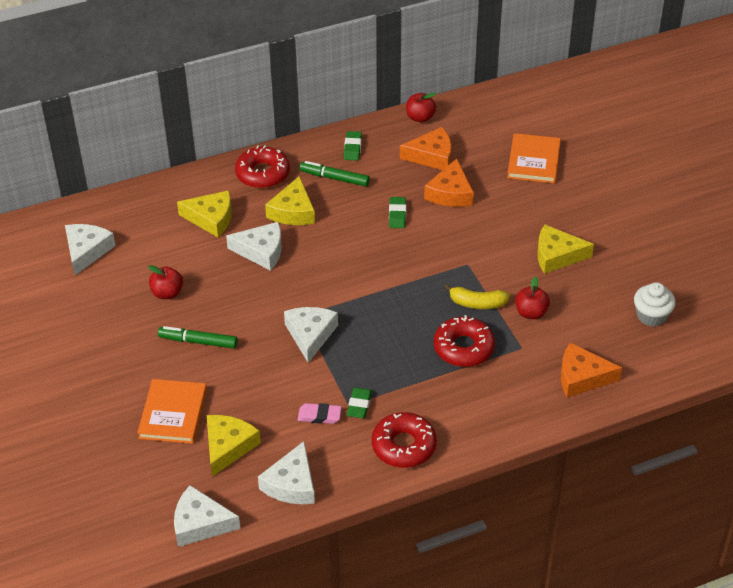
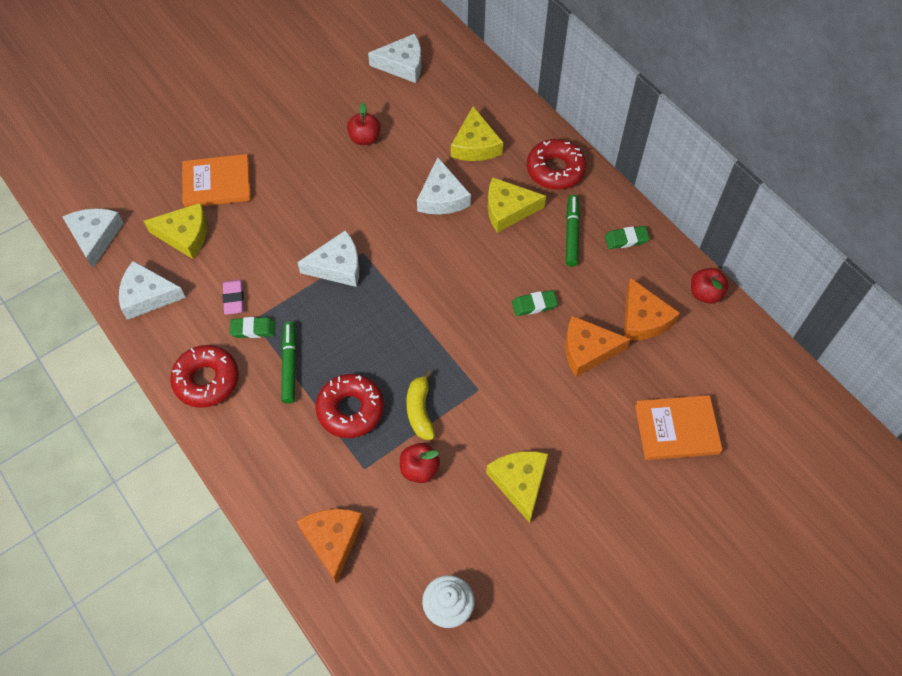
camera: 75 degrees right, 15 degrees up
green marker [158,326,238,348] -> green marker moved to [281,322,297,403]

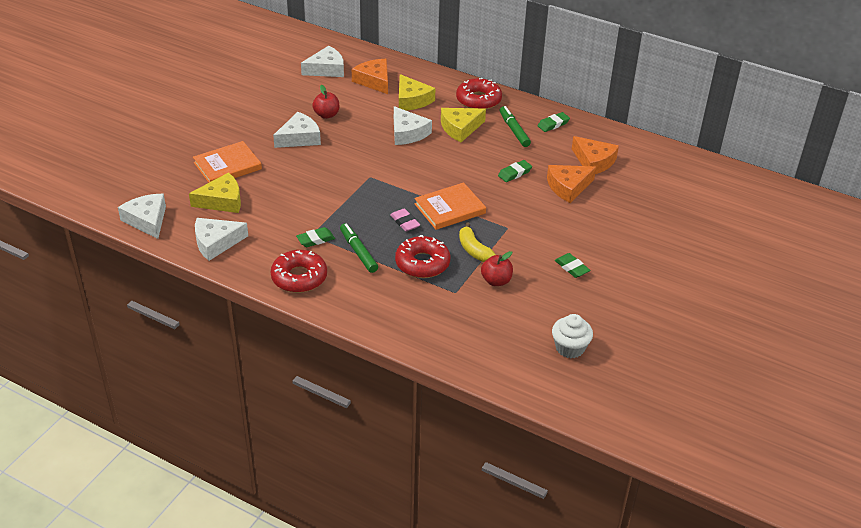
camera: 25 degrees left, 20 degrees down
pink eraser [223,280,244,315] -> pink eraser moved to [390,208,420,231]
white cheese [297,230,359,287] -> white cheese moved to [273,112,321,148]
orange cheese [297,509,363,584] -> orange cheese moved to [352,59,388,94]
yellow cheese [486,451,548,523] -> green eraser [555,253,590,278]
orange book [635,395,723,460] -> orange book moved to [414,182,486,230]
red apple [691,268,729,304] -> none

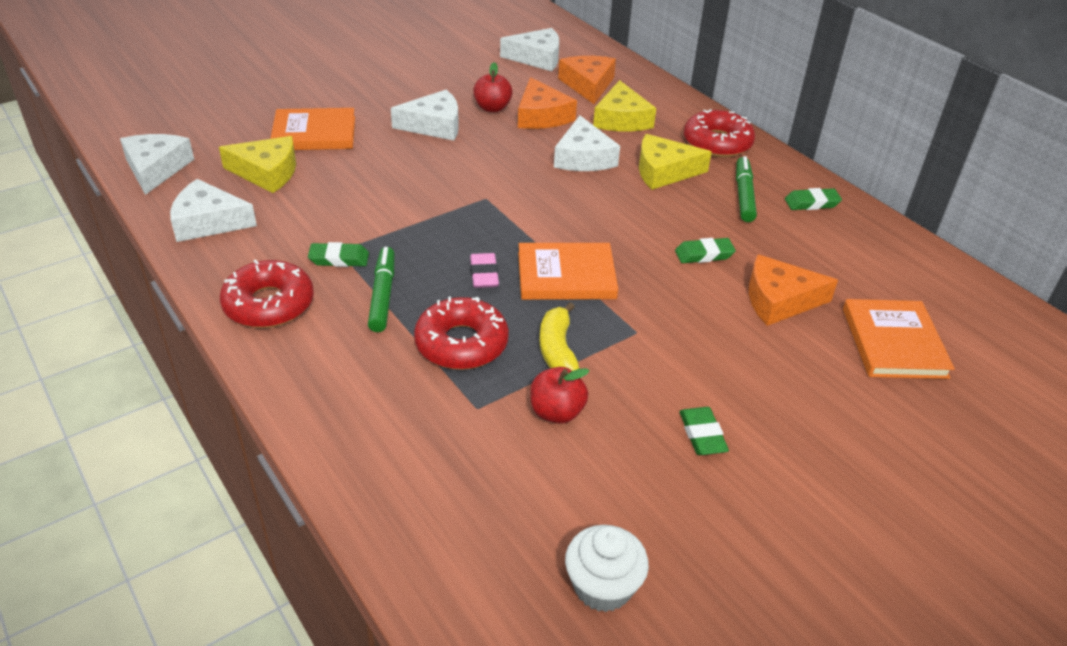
camera: 25 degrees right, 0 degrees up
orange cheese [572,136,619,174] -> orange cheese moved to [518,77,577,129]
none -> orange book [843,299,955,379]

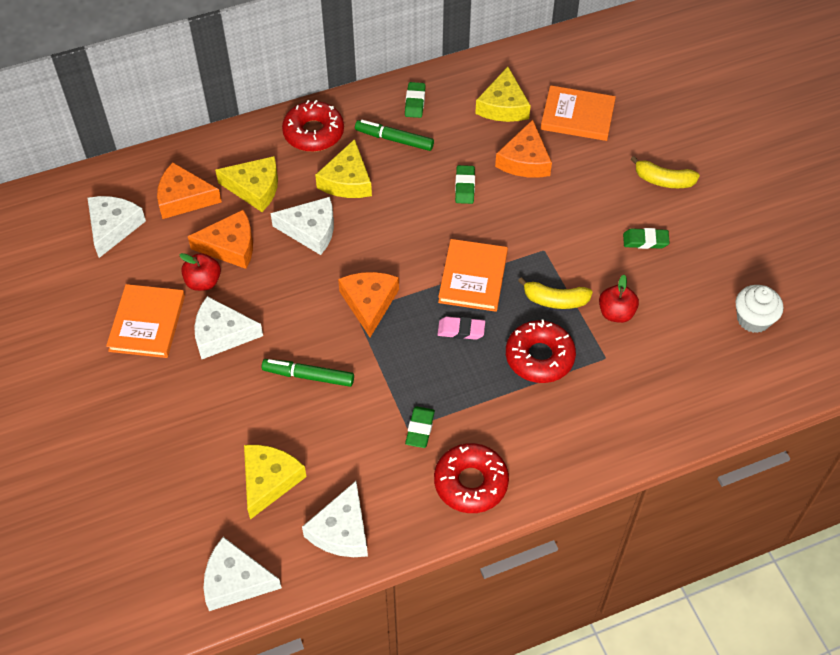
camera: 75 degrees left, 15 degrees up
orange book [270,108,355,150] -> orange book moved to [106,284,185,358]
green marker [368,247,394,332] -> green marker moved to [262,359,354,387]
white cheese [391,90,459,141] -> white cheese turned 90 degrees counterclockwise [194,296,263,359]
none -> orange cheese [338,272,399,337]
none -> yellow cheese [475,67,531,122]
none -> yellow banana [631,156,700,188]

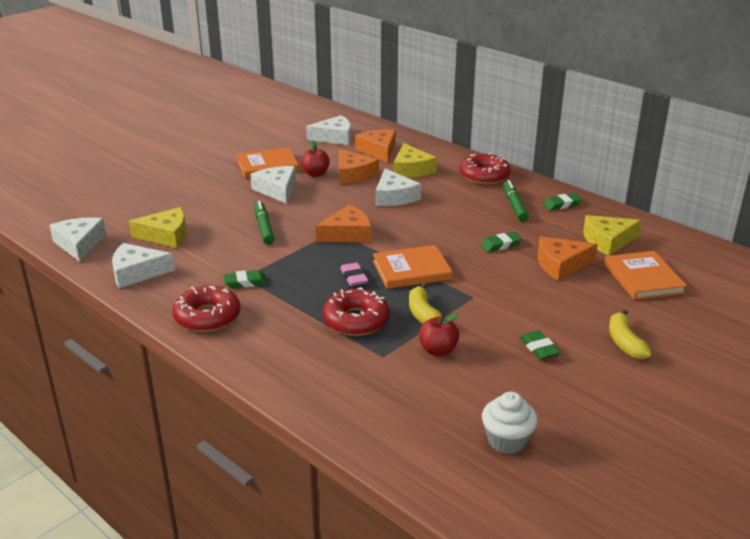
camera: 65 degrees right, 25 degrees down
yellow cheese [315,139,372,198] -> none

